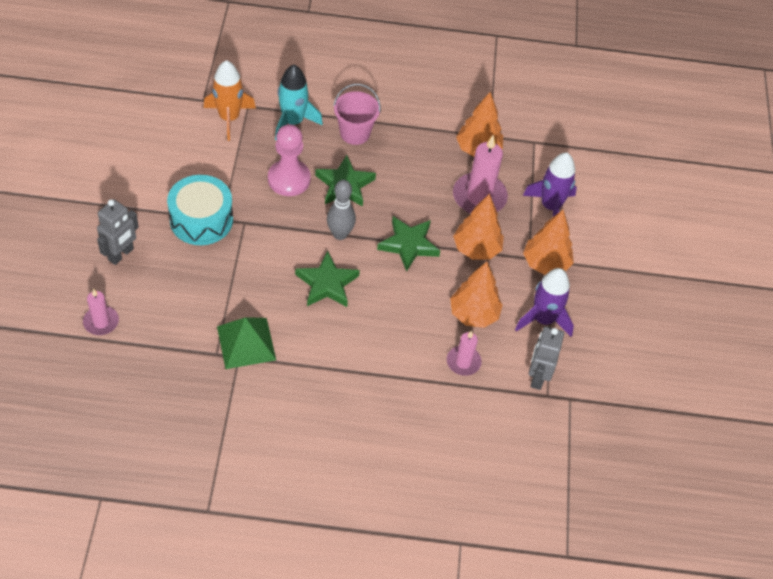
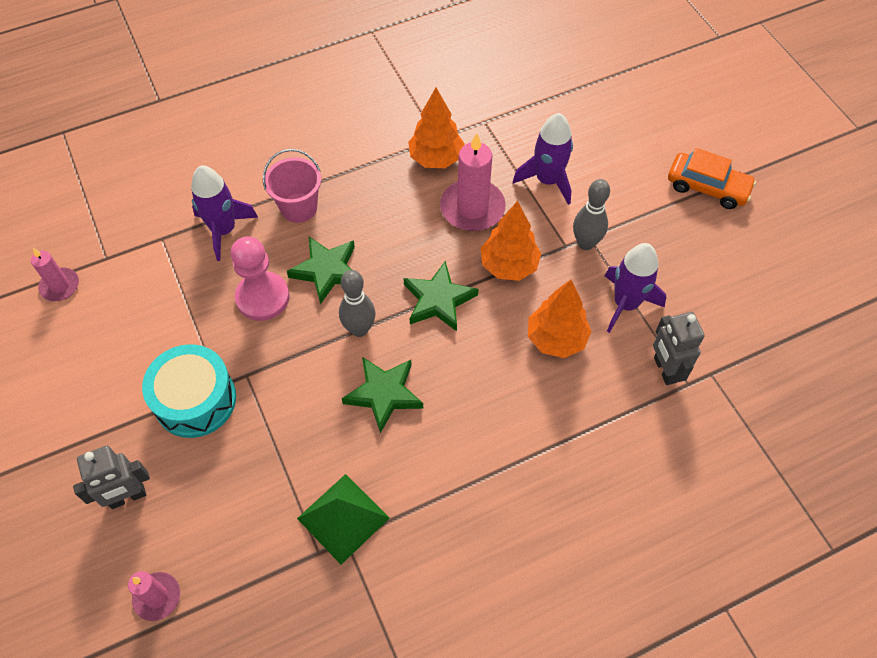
camera: 25 degrees left, 5 degrees up
grey robot [97,199,139,265] -> grey robot turned 60 degrees clockwise [73,446,150,509]
orange rocket [204,60,256,141] -> none
turquoise rocket [275,65,323,140] -> purple rocket [191,166,258,261]
pink candle [447,330,482,376] -> pink candle moved to [31,248,79,301]
orange tree [523,210,574,275] -> grey bowling pin [573,179,610,250]
none -> orange car [668,148,756,209]

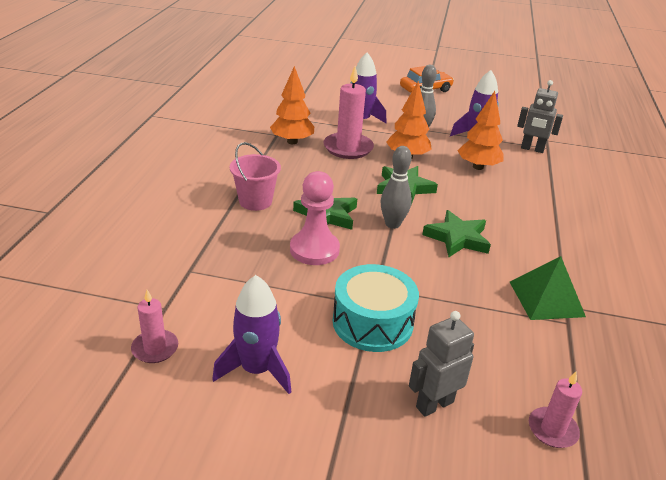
camera: 55 degrees left, 25 degrees down
grey robot [73,446,150,509] -> grey robot turned 135 degrees counterclockwise [409,311,474,417]
purple rocket [191,166,258,261] -> purple rocket moved to [212,275,291,394]

